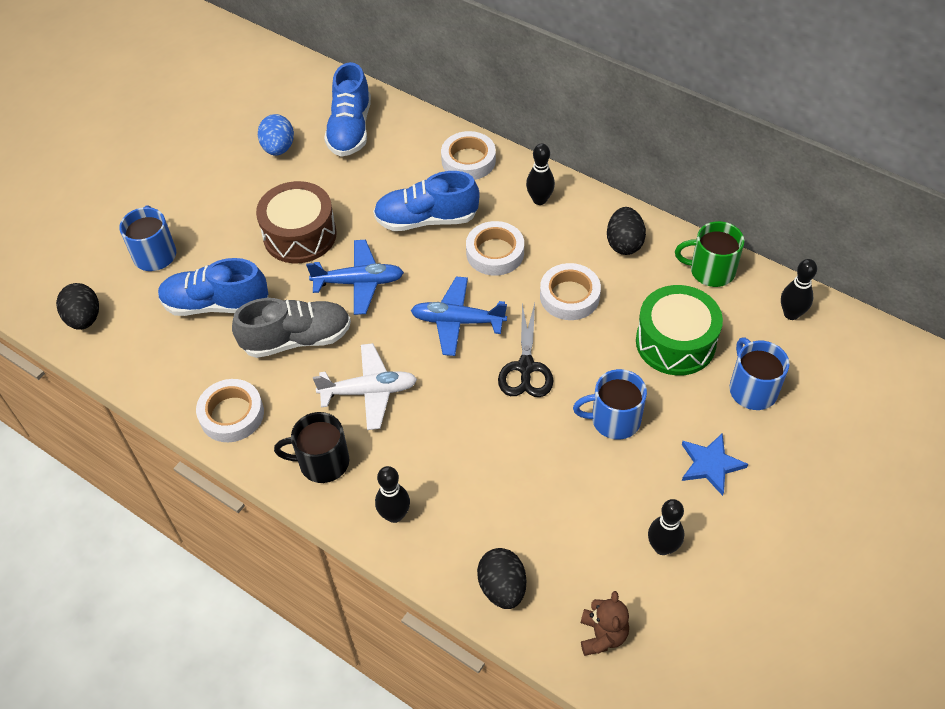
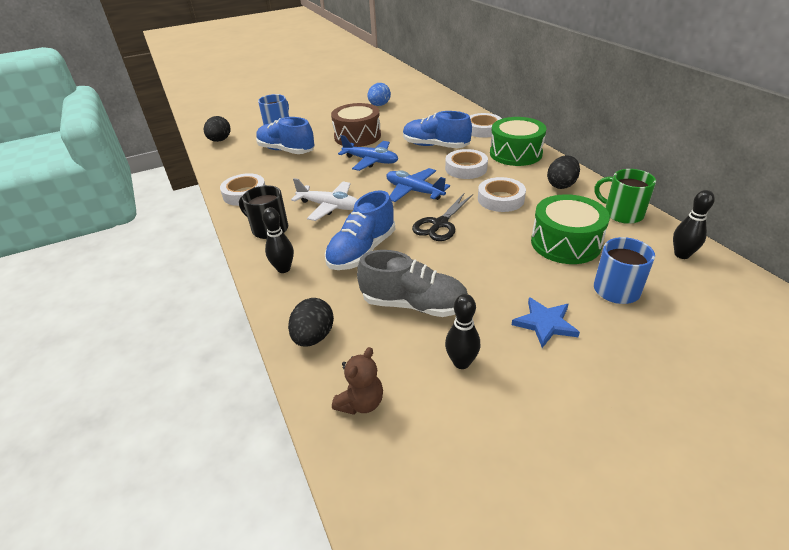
camera: 30 degrees right, 15 degrees down
grey shoe [232,298,351,358] -> grey shoe moved to [357,250,468,317]
blue shoe [324,62,371,157] -> blue shoe moved to [325,190,396,270]
black bowling pin [526,143,555,205] -> green drum [490,117,547,166]
blue mug [573,369,647,440] -> none

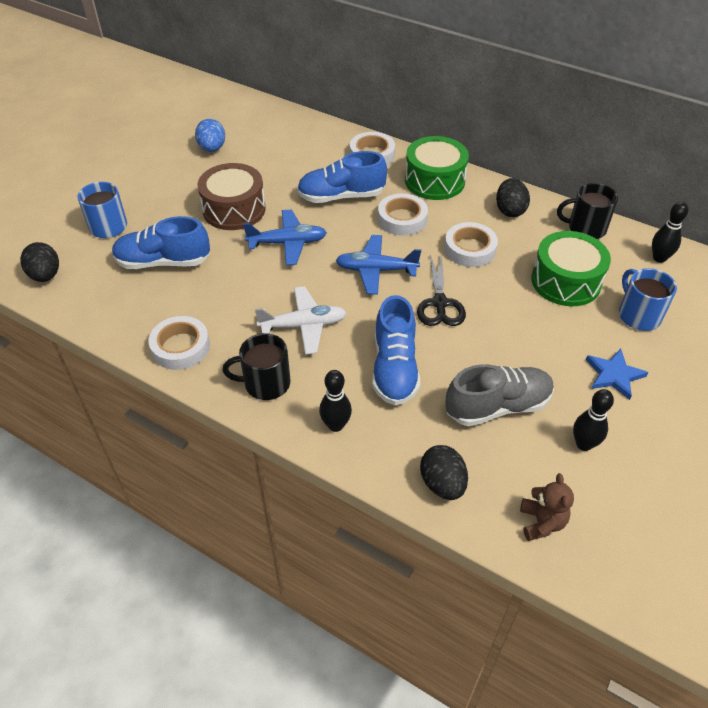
camera: 35 degrees left, 10 degrees up
green mug [594,169,656,224] -> black mug [557,183,618,239]

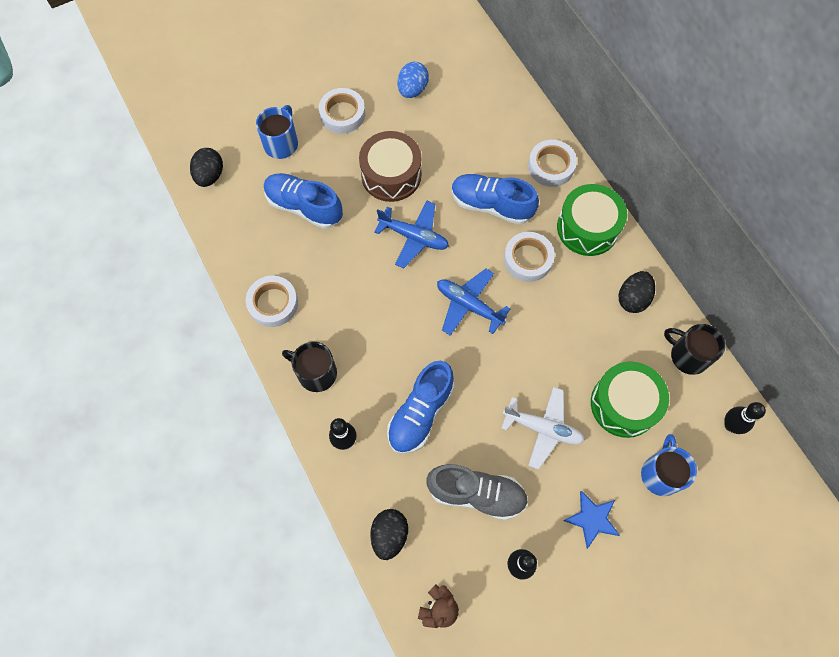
camera: 30 degrees right, 20 degrees up
white plane [255,286,347,355] -> white plane moved to [501,387,585,470]
black scissors [417,254,466,326] -> none
white tape [444,222,498,267] -> white tape moved to [319,88,365,134]

